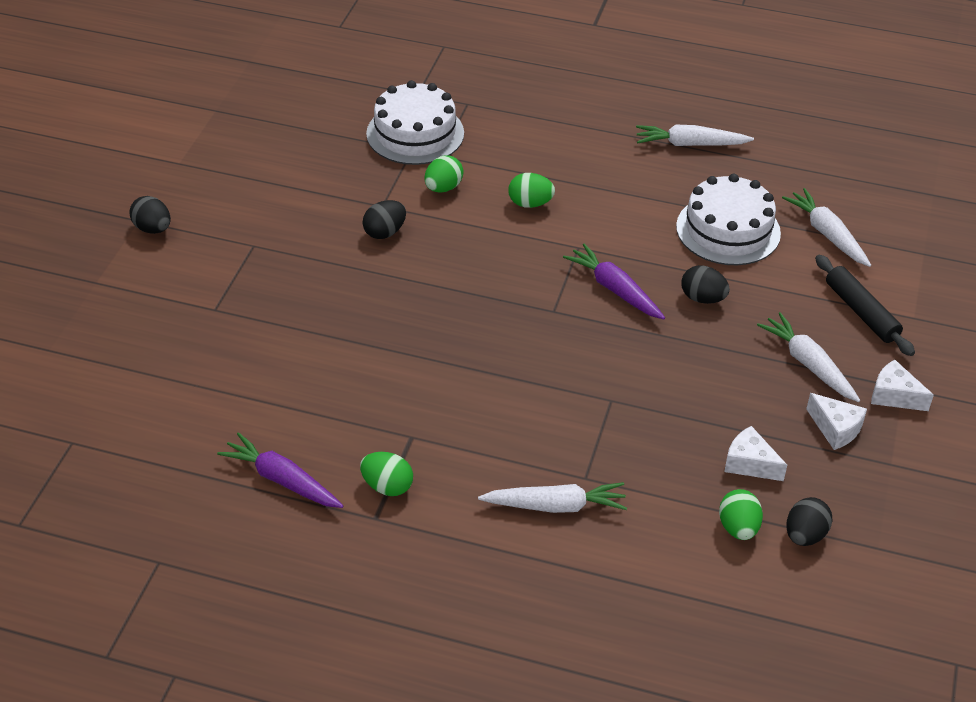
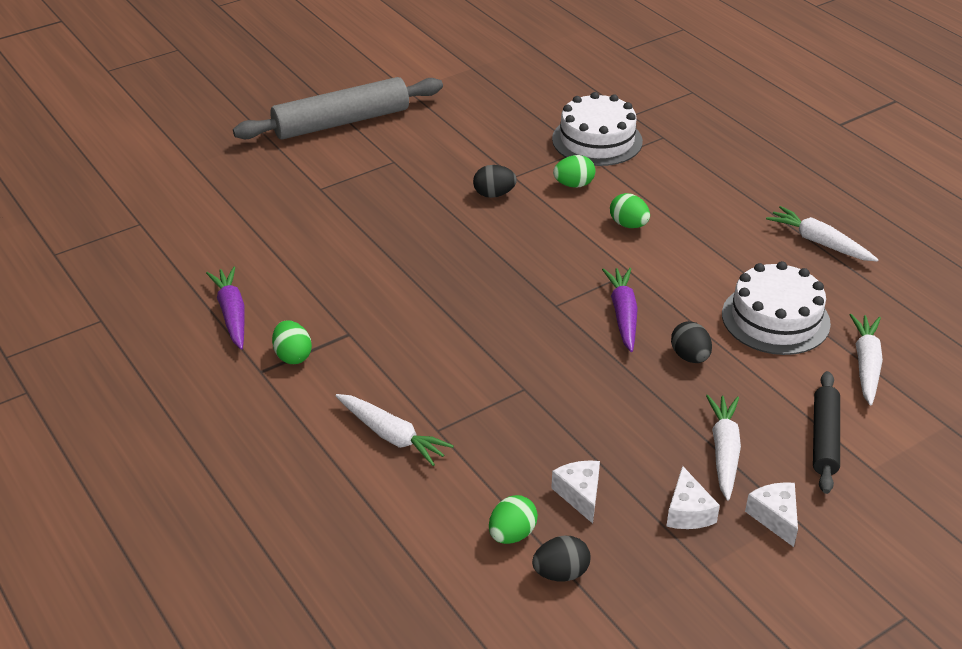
camera: 40 degrees right, 5 degrees down
black egg [129,196,171,234] -> grey rolling pin [233,77,443,140]

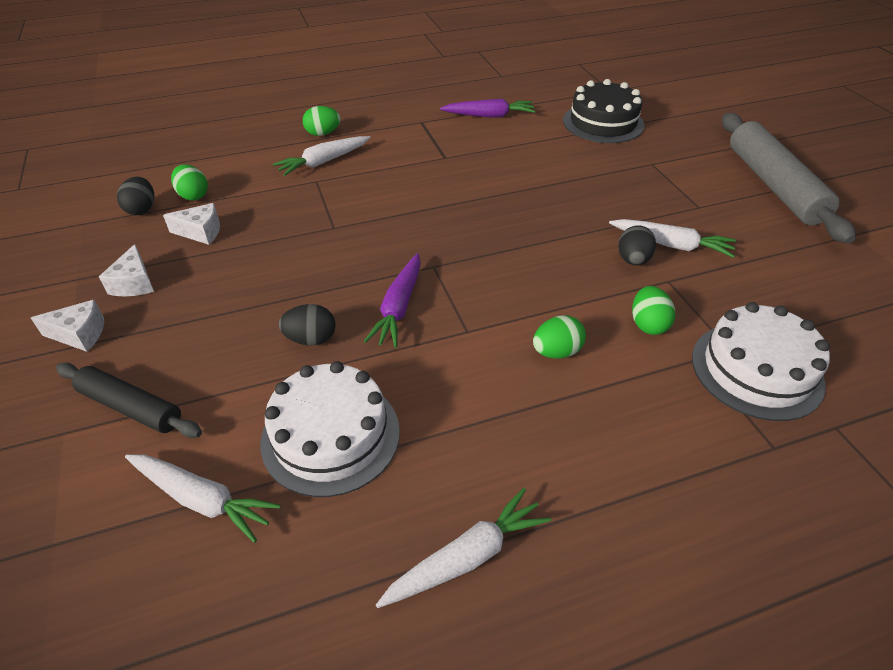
camera: 105 degrees right, 5 degrees up
green egg [272,320,312,364] -> green egg moved to [302,106,341,136]
purple carrot [602,268,638,352] -> purple carrot turned 90 degrees clockwise [364,253,421,348]
white cheese [666,466,720,529] -> white cheese turned 105 degrees counterclockwise [99,244,154,296]
white carrot [706,395,741,501] -> white carrot moved to [609,219,736,258]
none -> black cake [563,79,644,143]

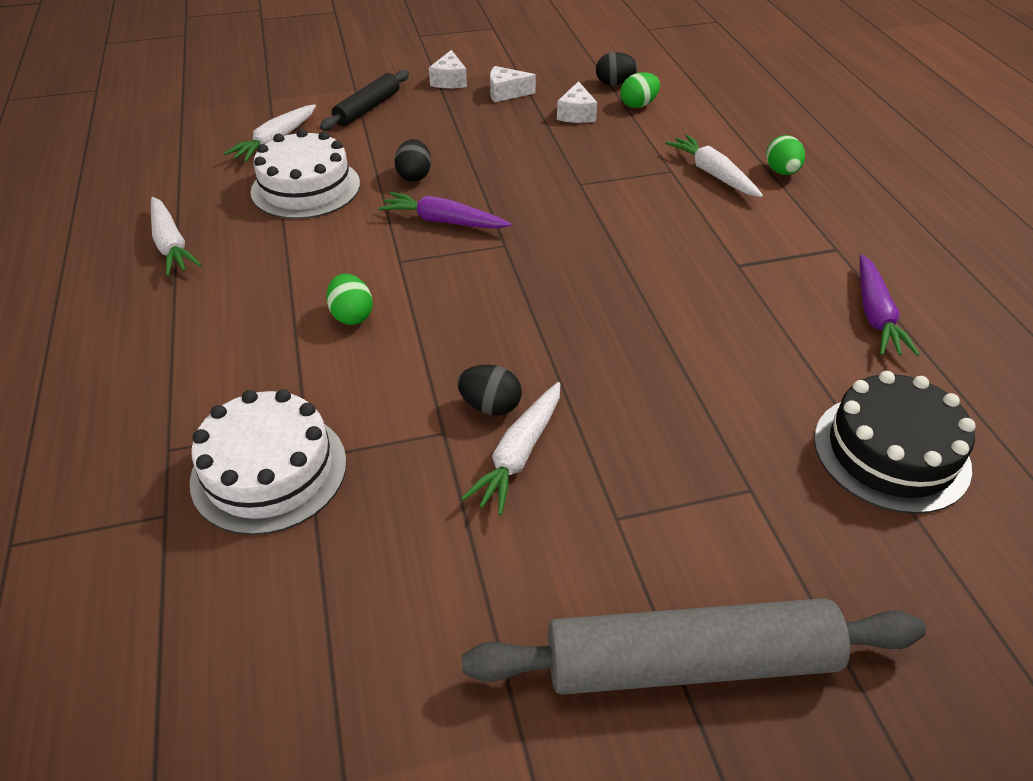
camera: 95 degrees right, 0 degrees up
green egg [632,286,675,335] -> none

